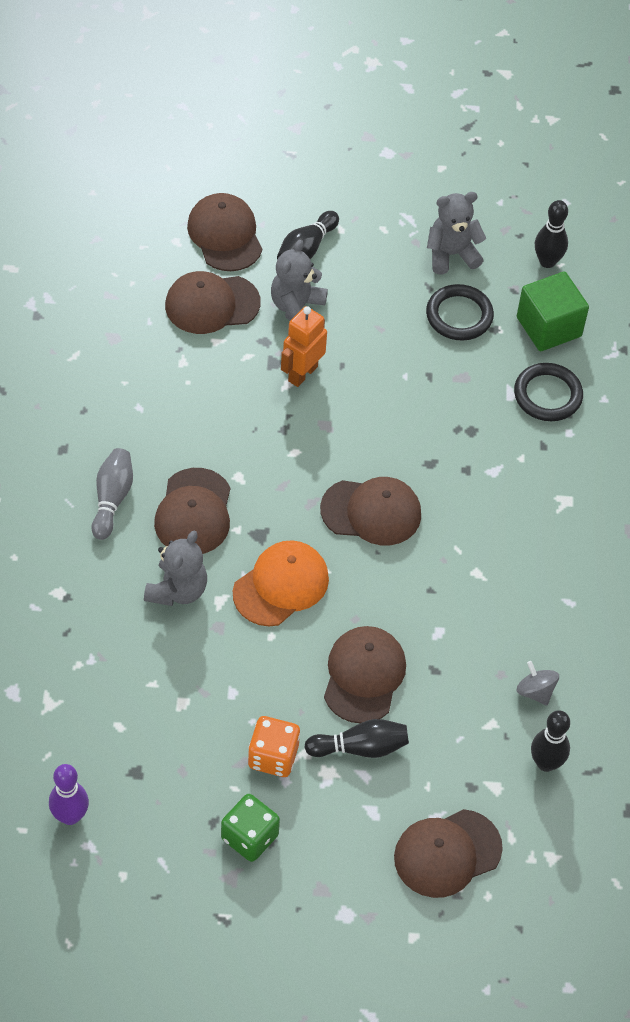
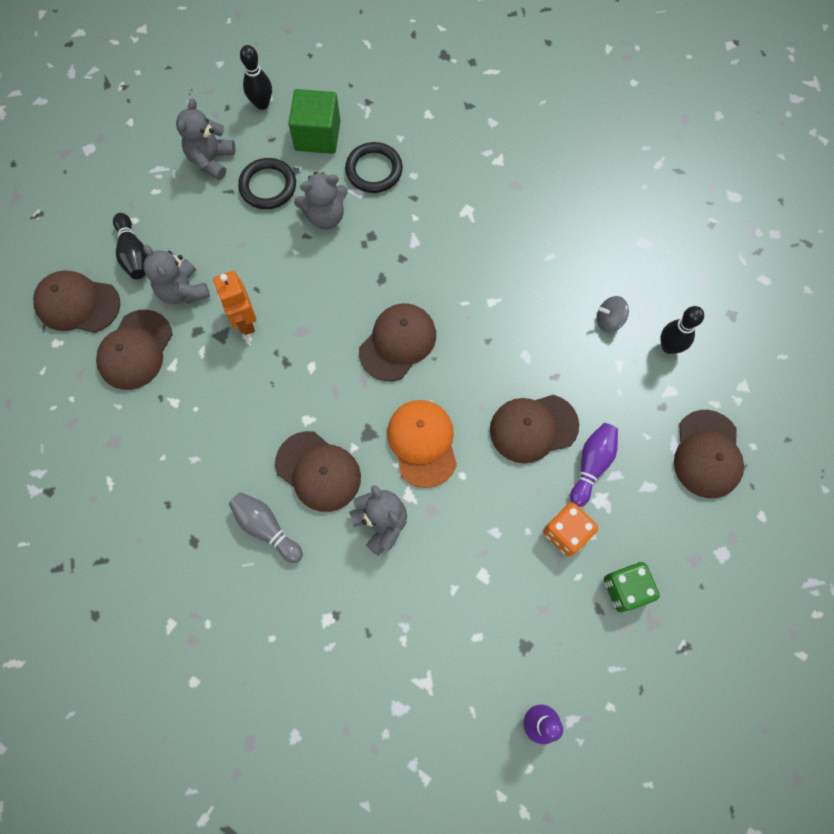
camera: 55 degrees left, 15 degrees up
black bowling pin [304,719,409,758] -> purple bowling pin [570,423,618,507]
brown cap [324,626,406,723] -> brown cap turned 60 degrees counterclockwise [490,395,579,464]
none -> grey teddy bear [294,172,348,230]

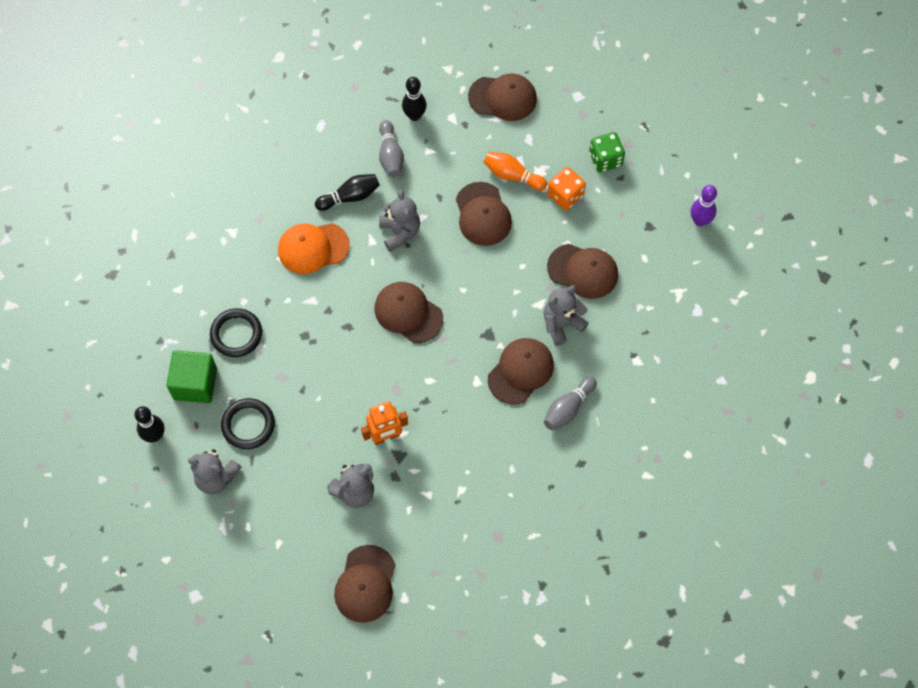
camera: 90 degrees left, 5 degrees down
brown cap [96,310,173,390] -> brown cap moved to [547,244,618,299]
black bowling pin [113,213,147,279] -> black bowling pin moved to [315,174,380,211]
grey teddy bear [294,172,348,230] -> grey teddy bear moved to [379,189,420,252]
orange cap [387,400,457,488] -> orange cap moved to [278,223,350,274]
purple bowling pin [570,423,618,507] -> orange bowling pin [484,152,547,191]
grey spinning top [597,296,629,332] -> grey bowling pin [379,120,404,178]

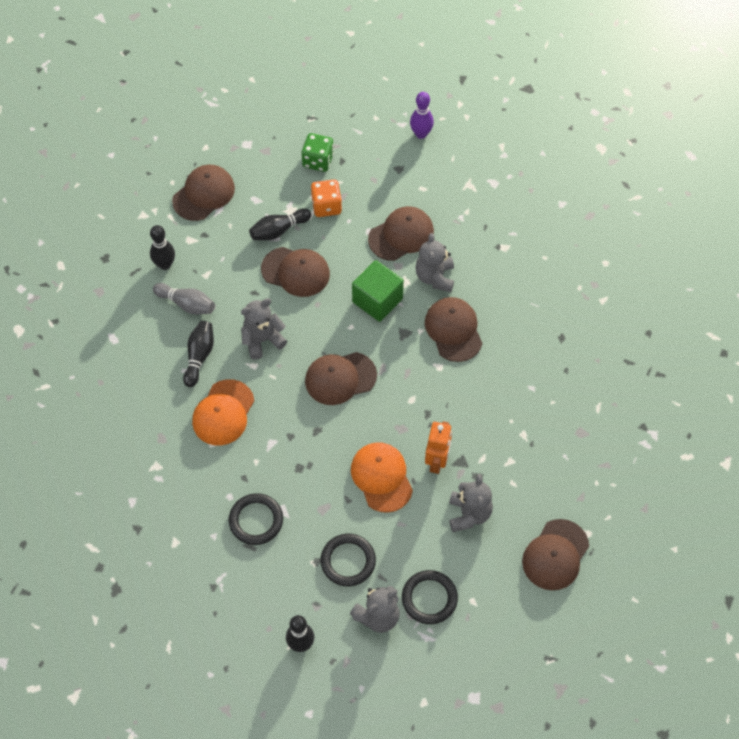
camera: 55 degrees left, 5 degrees down
green cube [166,350,217,403] -> green cube moved to [352,260,404,322]
brown cap [334,545,395,623] -> brown cap turned 75 degrees clockwise [522,519,589,590]
grey teddy bear [379,189,420,252] -> grey teddy bear turned 45 degrees counterclockwise [241,298,287,360]
orange bowling pin [484,152,547,191] -> black bowling pin [249,208,311,240]
grey bowling pin [544,377,597,430] -> none
none -> orange cap [351,442,413,513]
none -> black ring [402,570,458,624]

